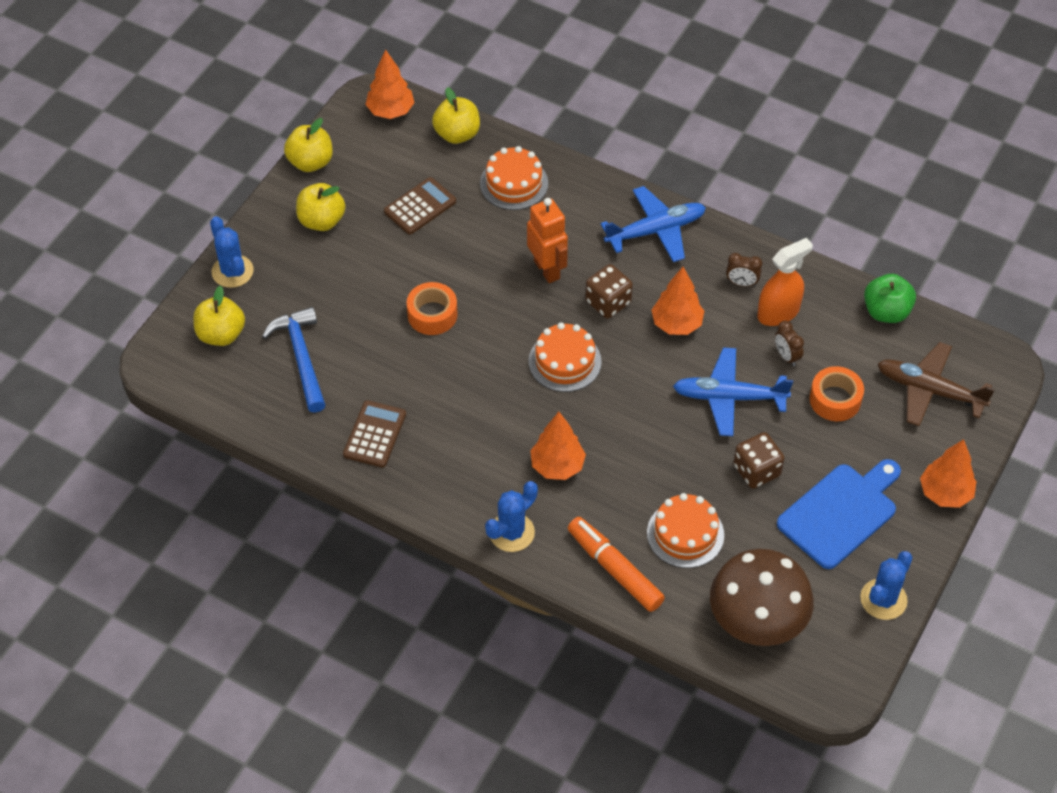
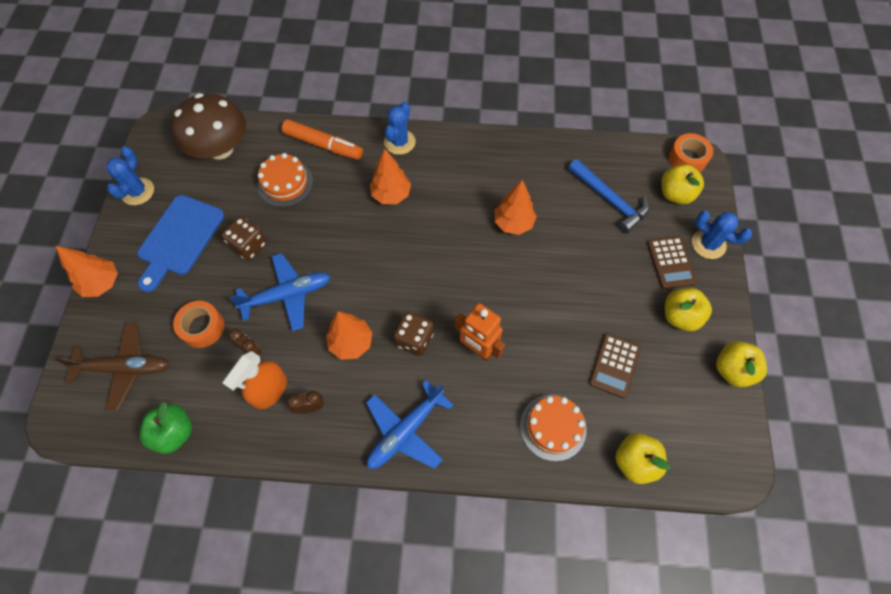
camera: 155 degrees right, 10 degrees up
brown calculator [343,400,406,467] -> brown calculator moved to [647,236,697,289]
orange tree [365,50,415,119] -> orange tree moved to [495,180,537,235]
orange tape [407,282,458,335] -> orange tape moved to [669,133,713,172]
orange cake [529,322,602,392] -> none

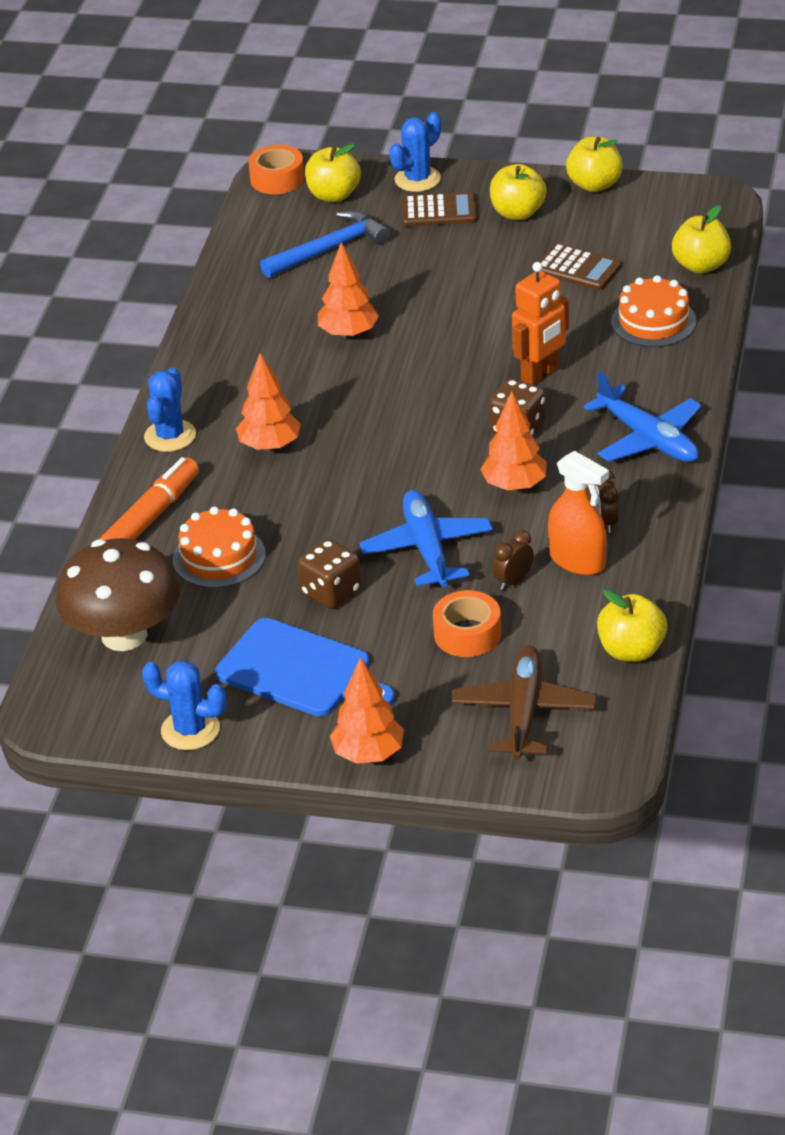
camera: 80 degrees left, 25 degrees down
green apple [139,402,192,454] -> yellow apple [597,589,667,662]
blue cactus [384,101,416,155] -> blue cactus turned 75 degrees clockwise [144,368,196,452]

